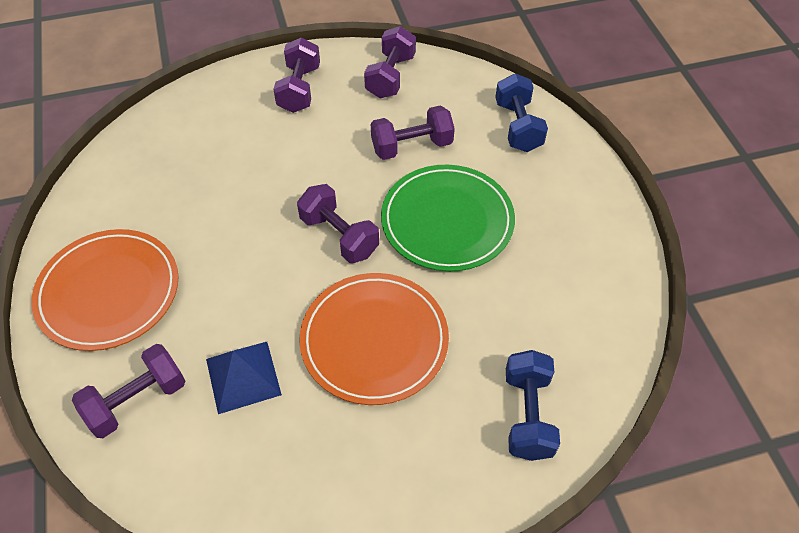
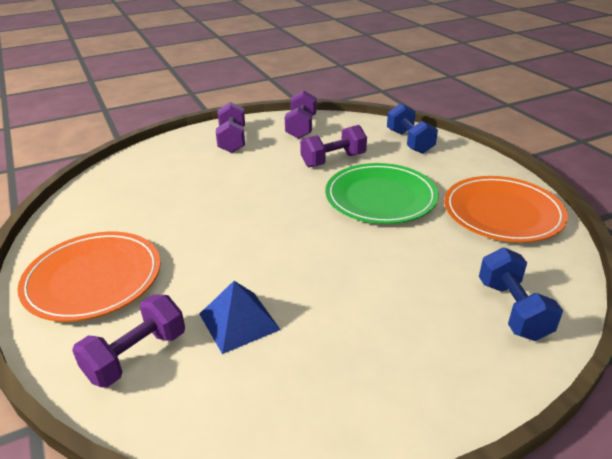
camera: 10 degrees left, 20 degrees down
purple dumbbell [297,184,379,263] -> none
orange plate [299,273,449,405] -> orange plate moved to [444,176,568,243]

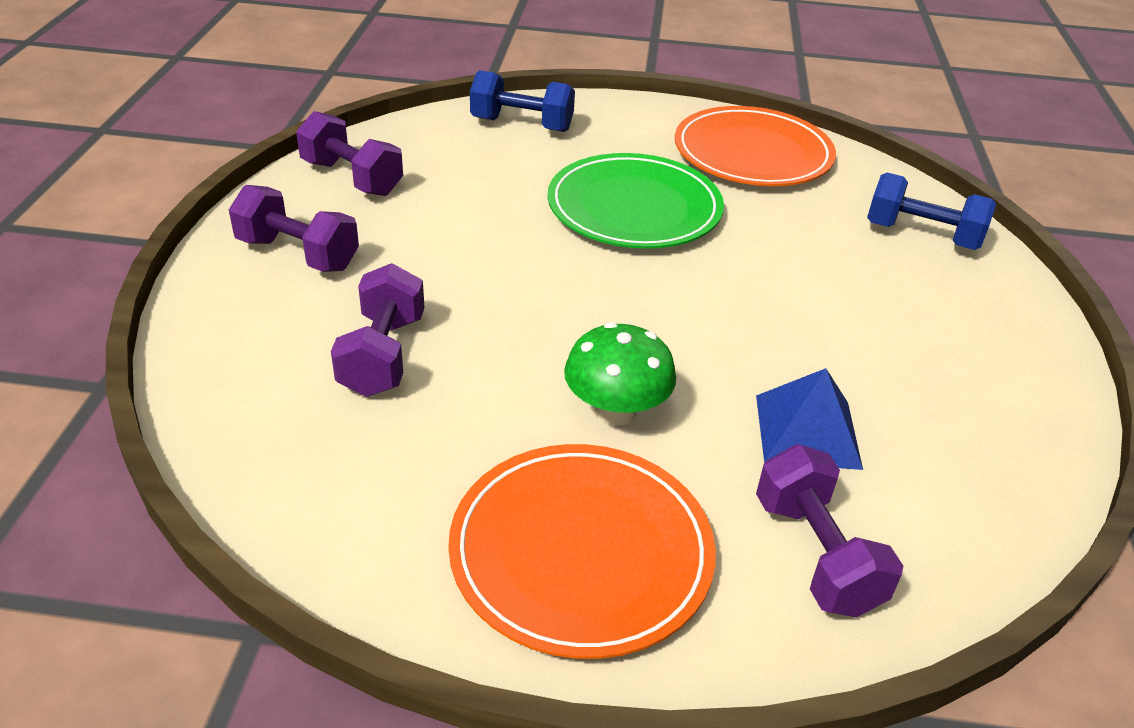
camera: 60 degrees left, 5 degrees up
purple dumbbell [300,125,367,167] -> purple dumbbell moved to [331,263,424,397]
none -> green mushroom [564,322,676,426]

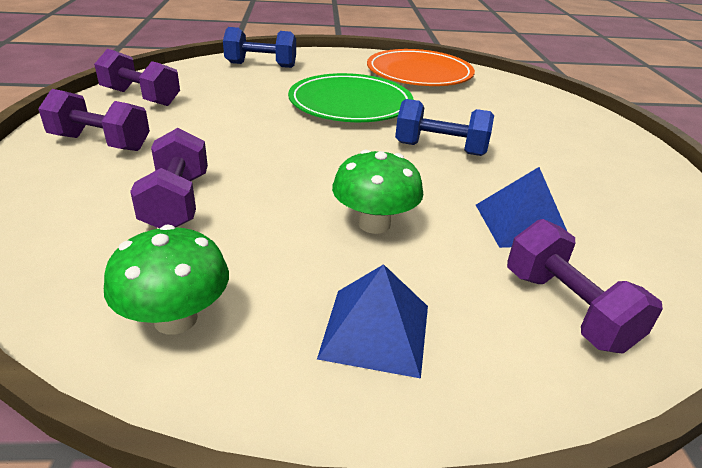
camera: 10 degrees left, 5 degrees down
orange plate [448,444,716,659] -> blue pyramid [317,264,428,379]
blue dumbbell [867,173,996,250] -> blue dumbbell moved to [395,99,494,156]
none -> green mushroom [104,224,229,335]

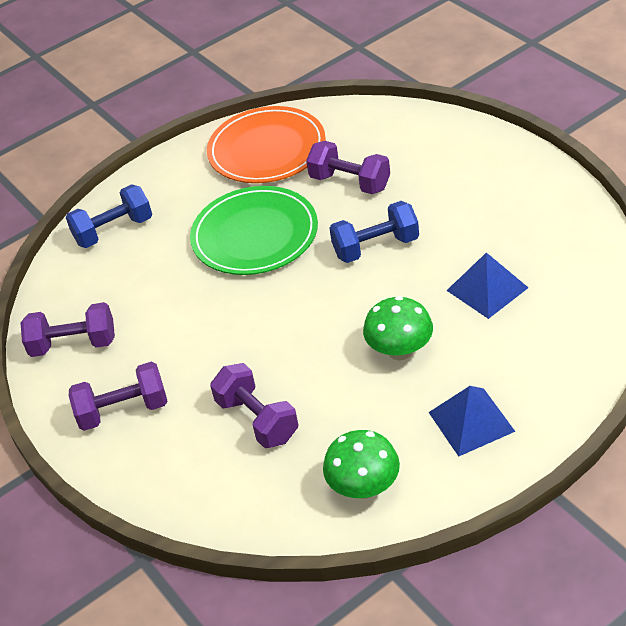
camera: 25 degrees left, 10 degrees up
purple dumbbell [507,219,663,354] -> purple dumbbell moved to [306,141,390,194]

